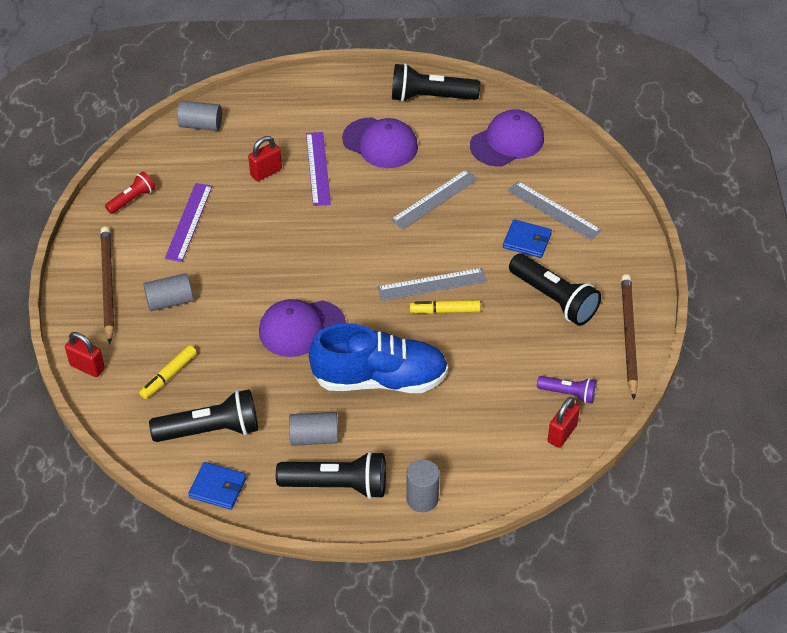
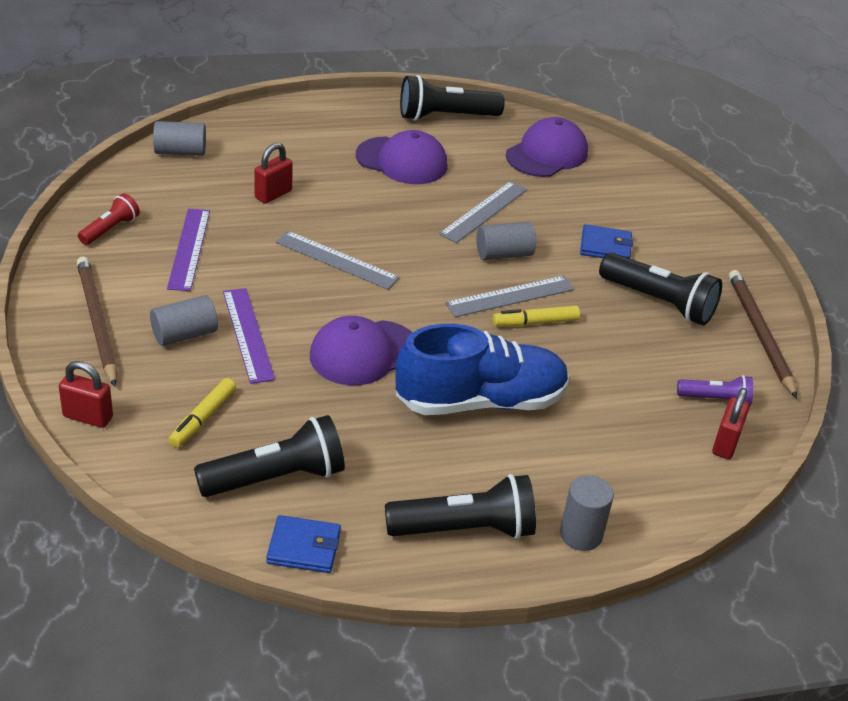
camera: 15 degrees left, 10 degrees down
grey cylinder [289,412,338,446] -> grey cylinder moved to [476,221,536,260]
purple ruler [306,132,331,206] -> purple ruler moved to [223,288,275,384]
grey ruler [507,181,602,241] -> grey ruler moved to [276,231,400,290]

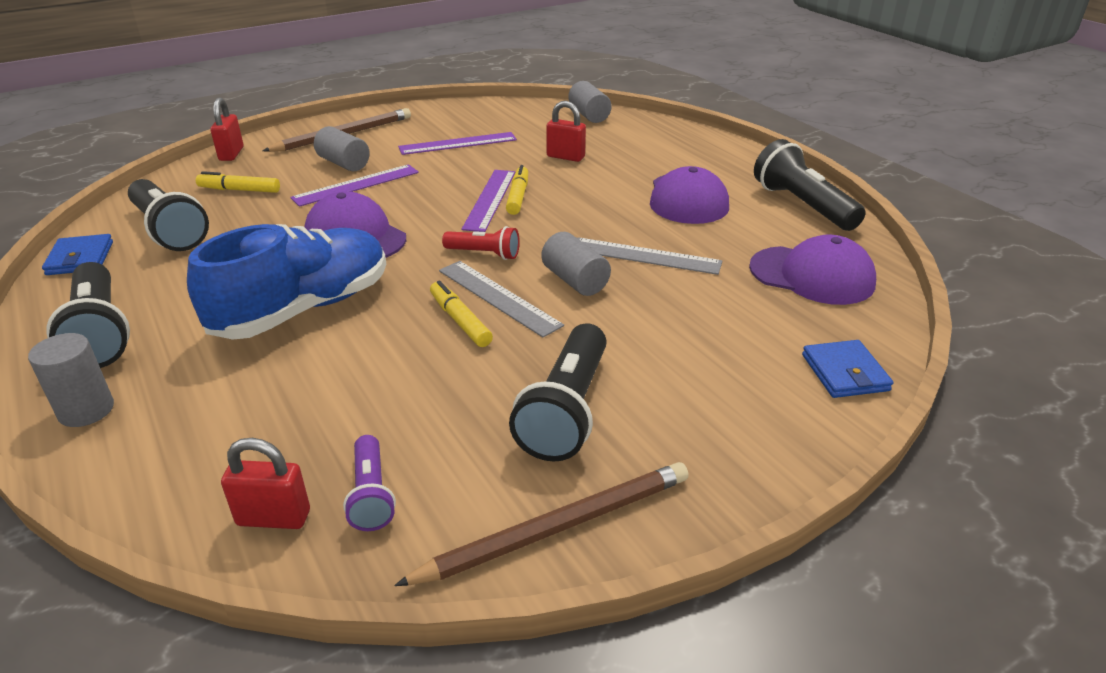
camera: 75 degrees right, 5 degrees down
red flashlight [78,193,140,245] -> red flashlight moved to [442,226,520,260]
grey ruler [276,231,400,290] -> purple ruler [462,170,515,232]
blue shoe [395,324,569,415] -> blue shoe turned 105 degrees counterclockwise [187,224,386,340]
blue wallet [580,224,633,258] -> blue wallet moved to [802,340,893,398]
none -> yellow marker [506,165,528,215]

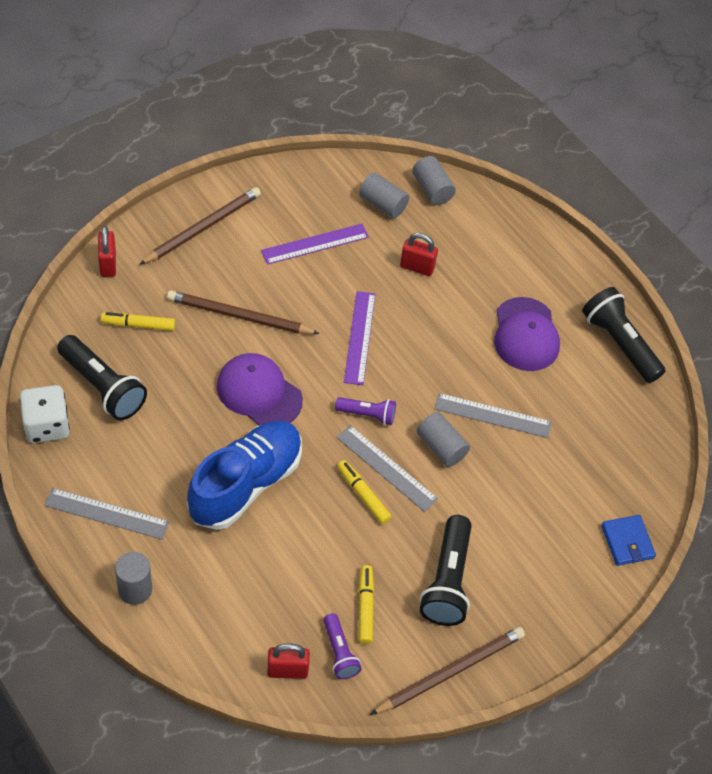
camera: 10 degrees left, 20 degrees up
blue wallet [42,234,113,275] -> white dice [19,385,70,443]
black flashlight [46,262,130,368] -> grey ruler [45,488,170,540]
purple ruler [290,164,419,207] -> brown pencil [167,290,320,334]
grey cylinder [314,126,370,172] -> grey cylinder moved to [359,173,409,218]
red flashlight [442,226,520,260] -> purple flashlight [335,397,396,425]
yellow marker [506,165,528,215] -> yellow marker moved to [359,565,374,644]
purple cap [749,235,876,305] -> none

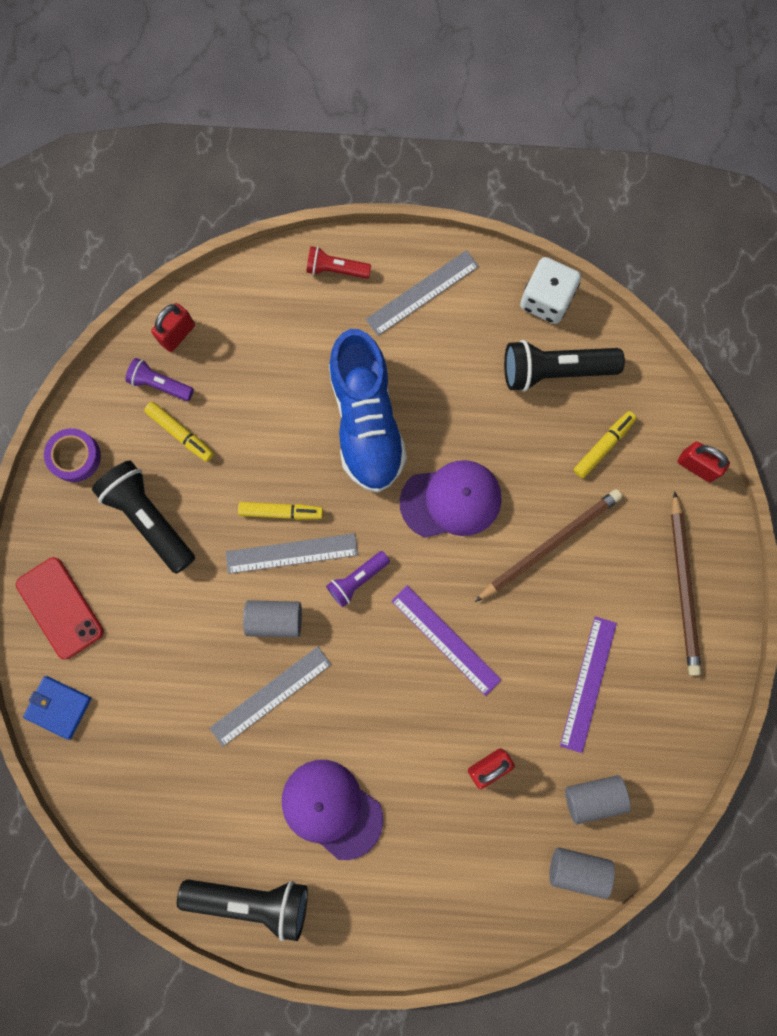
camera: 135 degrees right, 25 degrees up
grey cylinder [115,552,152,605] -> red flashlight [306,246,371,279]
brown pencil [370,627,525,715] -> purple tape [44,428,101,482]
none -> red phone [16,557,104,659]

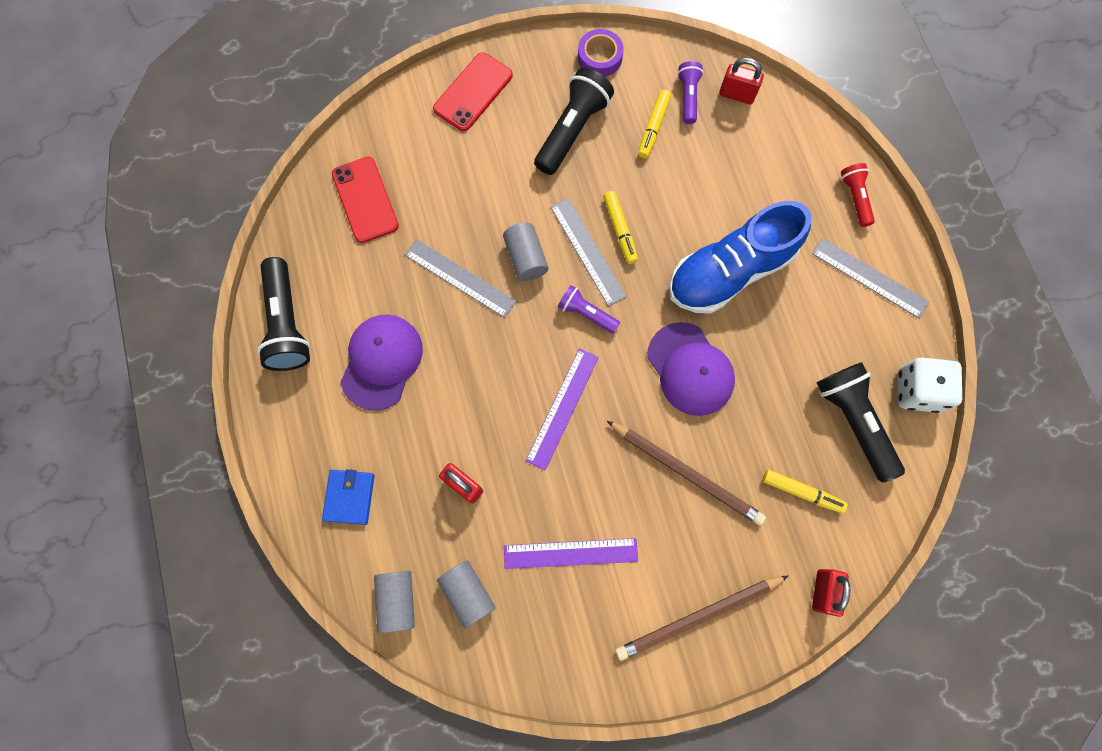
camera: 70 degrees right, 5 degrees down
blue wallet [23,676,92,740] -> blue wallet moved to [322,469,374,525]
none -> red phone [332,157,399,243]

